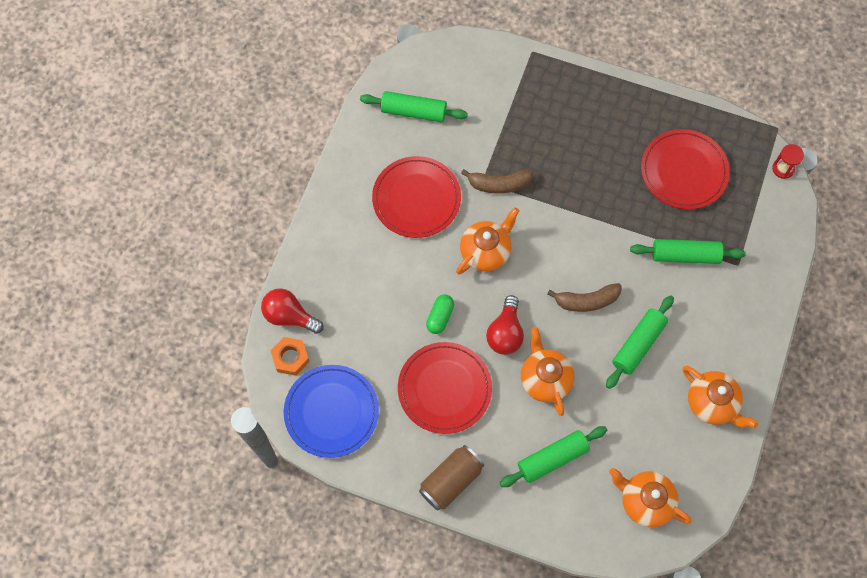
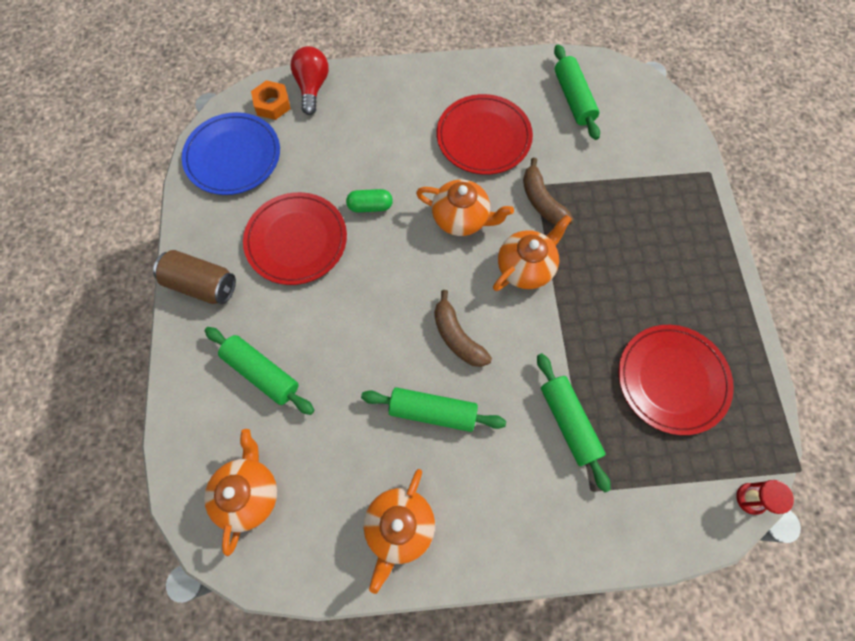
camera: 65 degrees right, 0 degrees up
red light bulb [486,295,524,355] -> none
orange teapot [521,327,574,416] -> orange teapot moved to [493,215,572,291]

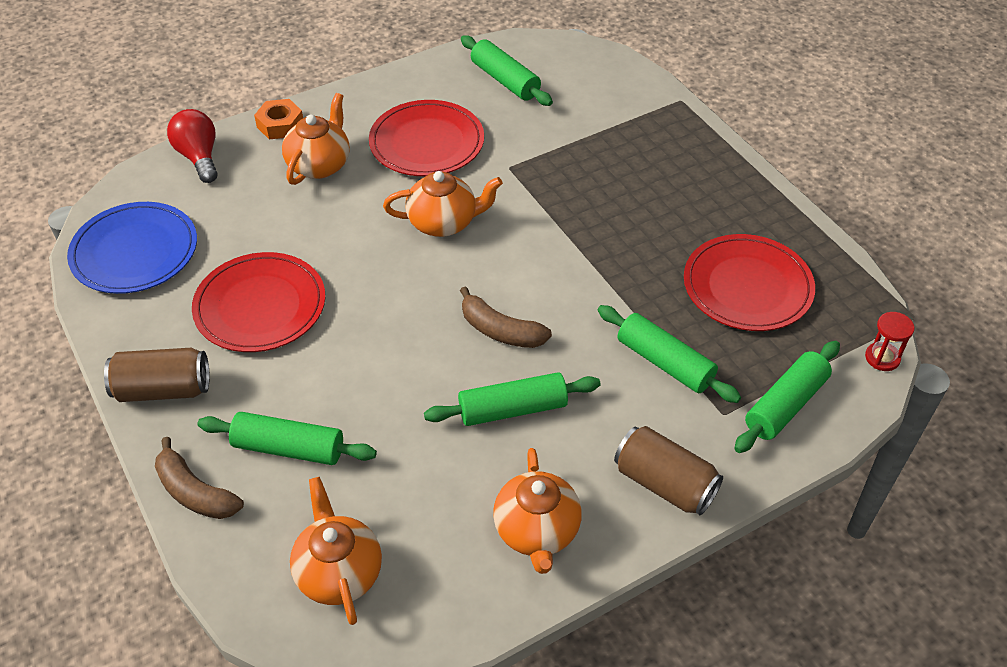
camera: 25 degrees left, 20 degrees down
orange nut [251,80,291,120] -> orange nut moved to [254,99,303,139]
green capsule [346,189,393,213] -> none
orange teapot [493,215,572,291] -> orange teapot moved to [282,93,350,185]
brown banana [523,158,574,225] -> brown banana moved to [155,437,244,519]
none -> brown can [614,426,723,516]
none -> green rolling pin [734,341,840,453]

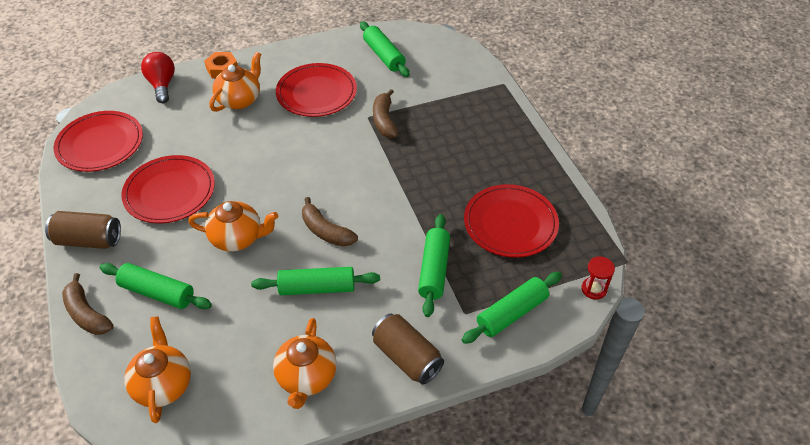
camera: 10 degrees right, 0 degrees up
blue plate [67,202,197,294] -> red plate [53,111,143,172]
orange teapot [383,171,503,237] -> orange teapot moved to [188,201,278,252]
green rolling pin [597,305,741,403] -> green rolling pin turned 45 degrees clockwise [418,214,450,317]
none -> brown banana [373,89,398,138]

